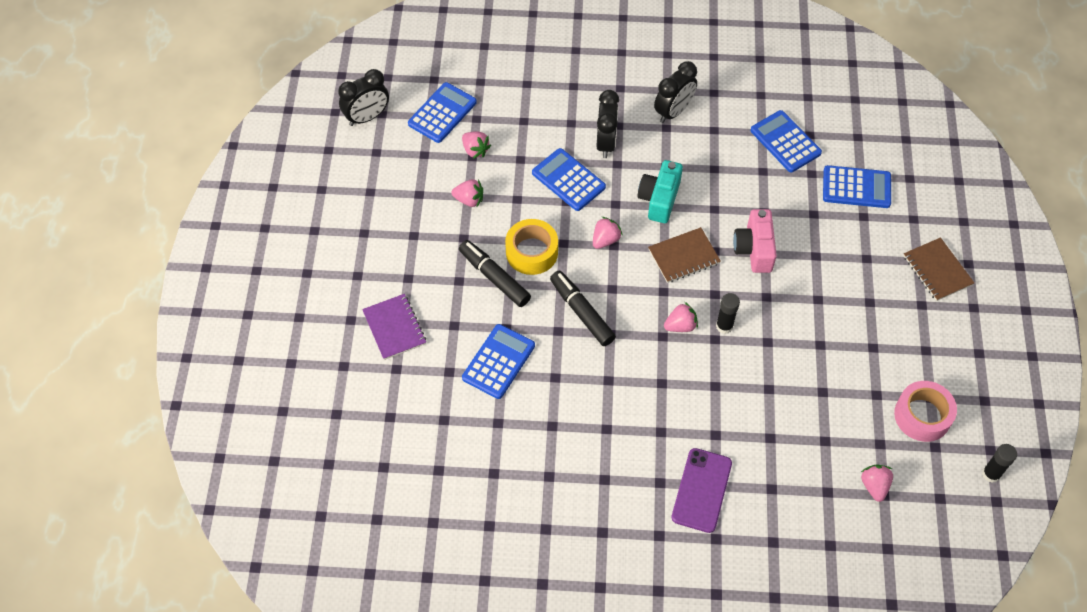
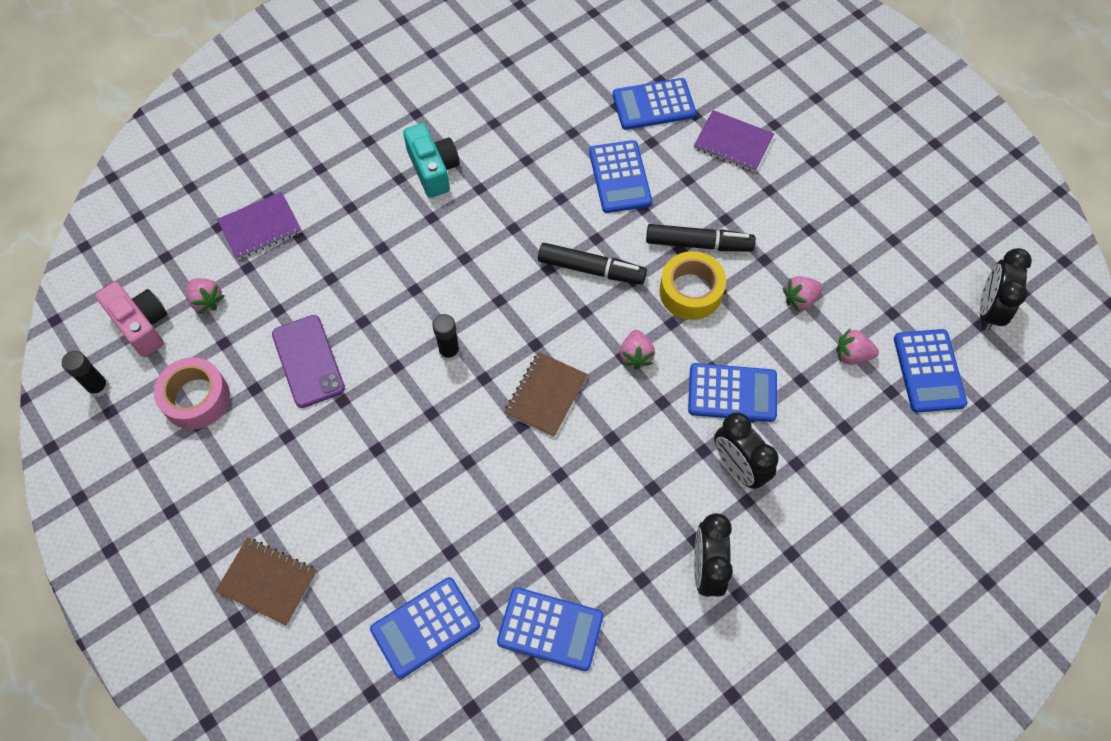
camera: 140 degrees right, 5 degrees up
turquoise camera [638,160,683,223] -> turquoise camera moved to [403,123,460,198]
pink strawberry [664,302,698,332] -> none
purple phone [672,448,732,533] -> purple phone moved to [272,315,345,408]
pink camera [733,209,777,273] -> pink camera moved to [95,282,167,357]
none -> purple notebook [217,192,302,260]
none -> blue calculator [613,78,696,130]

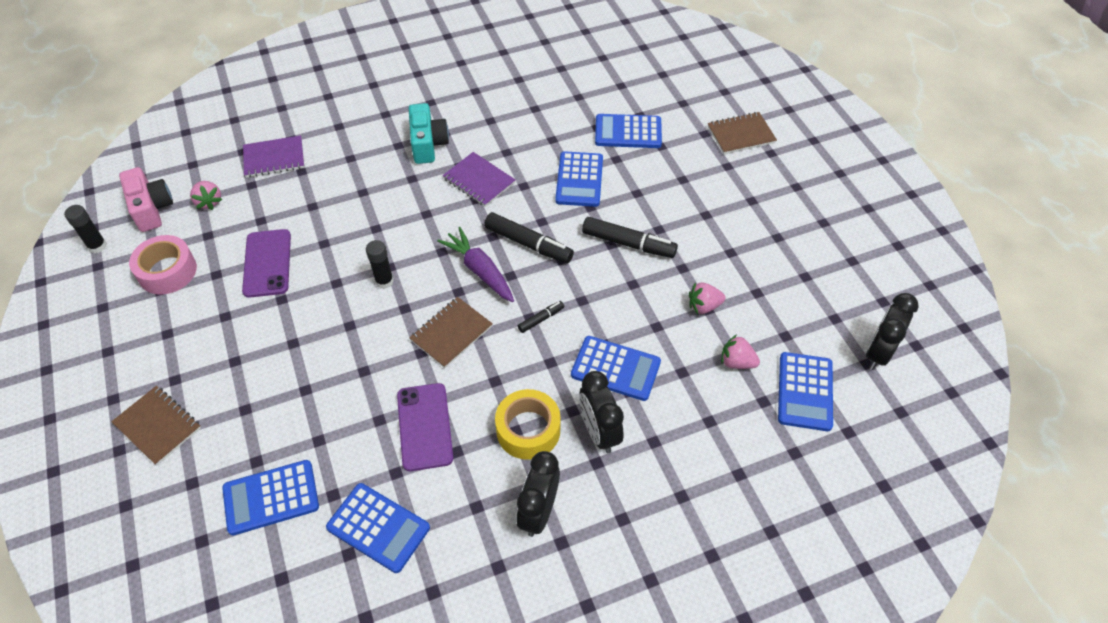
camera: 15 degrees right, 10 degrees down
pink strawberry [620,330,655,370] -> black marker [518,301,564,333]
yellow tape [659,251,726,320] -> yellow tape moved to [495,389,561,460]
purple notebook [694,110,774,172] -> purple notebook moved to [443,152,516,207]
none -> purple phone [397,383,453,471]
none -> purple carrot [437,227,514,302]
none -> brown notebook [708,112,777,154]

